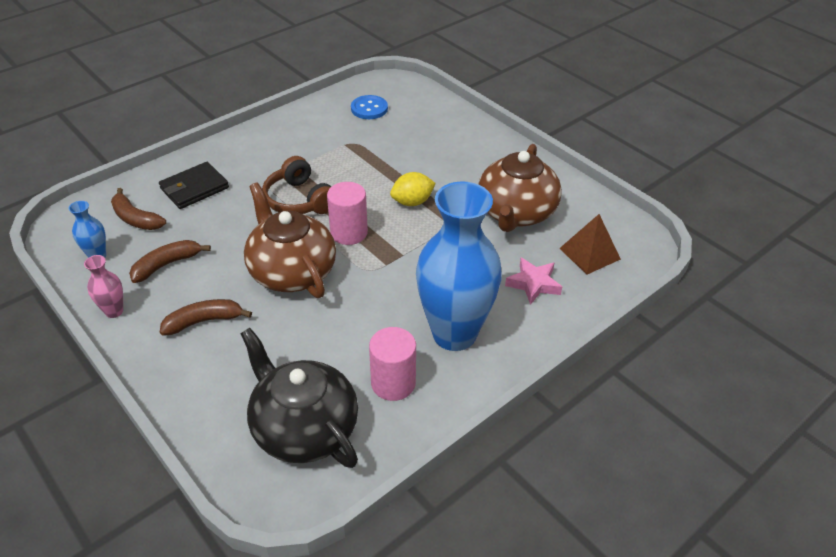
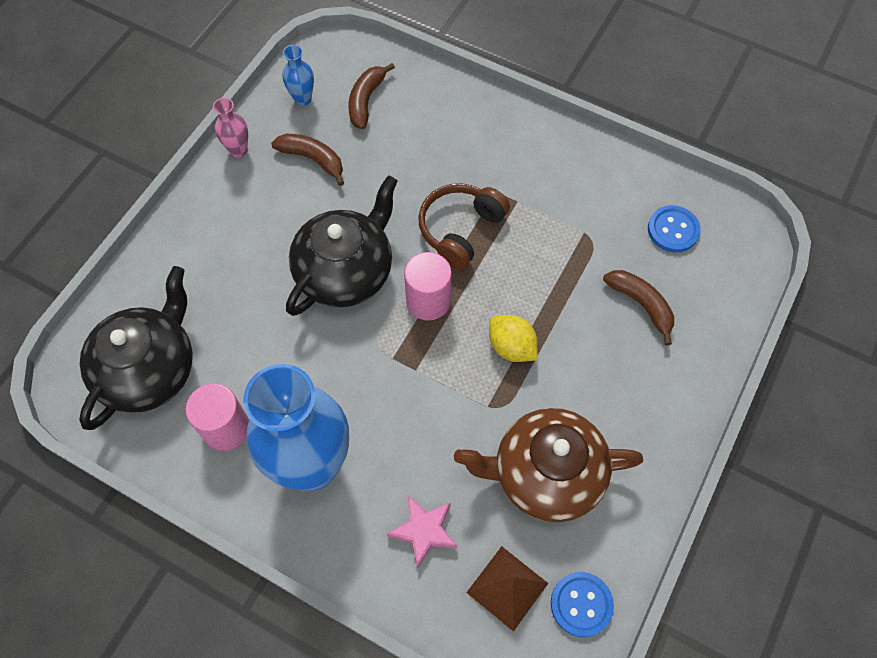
camera: 70 degrees right, 20 degrees up
black wallet [159,162,229,209] -> none
brown banana [160,299,252,336] -> brown banana moved to [603,270,674,345]
brown teapot [244,182,336,298] -> black teapot [286,175,398,316]
none -> blue button [551,572,614,637]

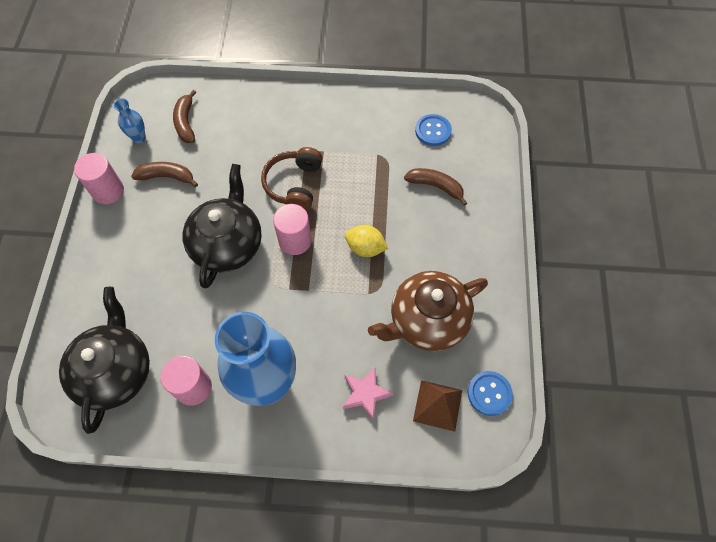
camera: 25 degrees left, 0 degrees up
pink vase [213,98,248,158] -> pink cylinder [74,153,124,204]

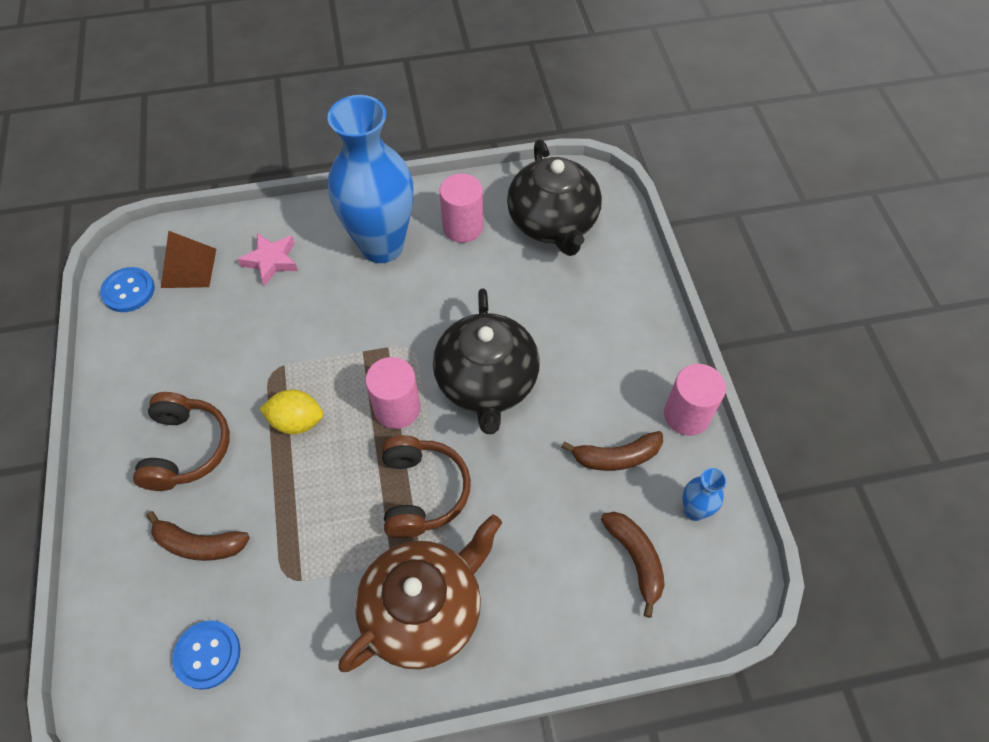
camera: 165 degrees right, 5 degrees down
brown teapot [368,271,488,351] -> brown teapot moved to [338,514,502,672]
none -> brown headphones [133,392,230,491]

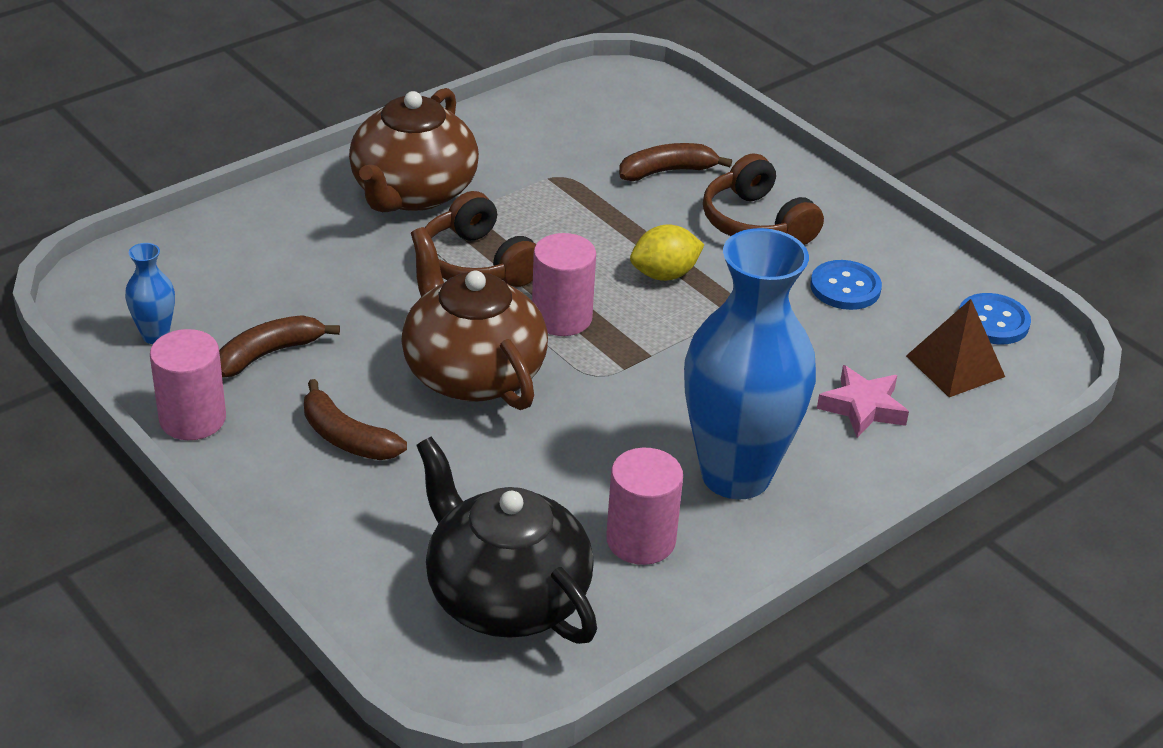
camera: 150 degrees right, 20 degrees down
blue button [172,620,241,690] -> blue button moved to [810,260,882,310]
black teapot [433,288,540,434] -> brown teapot [401,227,548,410]
brown banana [601,512,665,618] -> brown banana moved to [304,379,407,460]

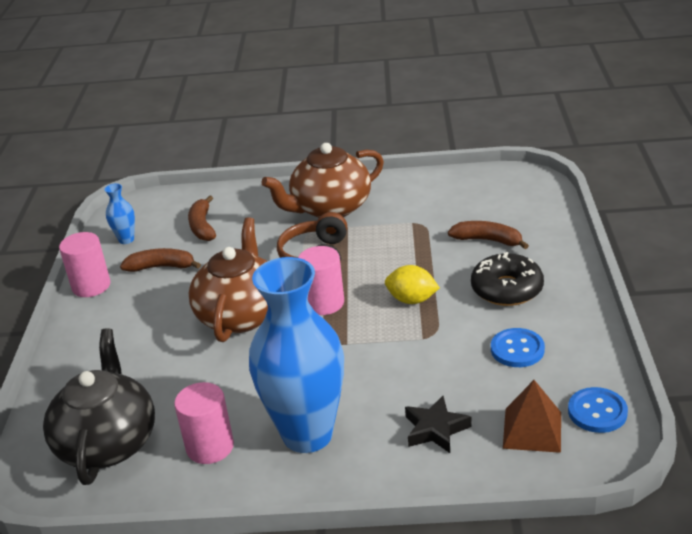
camera: 45 degrees right, 5 degrees down
brown banana [304,379,407,460] -> brown banana moved to [188,195,216,241]
brown headphones [703,153,824,245] -> black donut [471,252,544,306]
pink star [817,365,909,438] -> black star [405,396,472,453]

